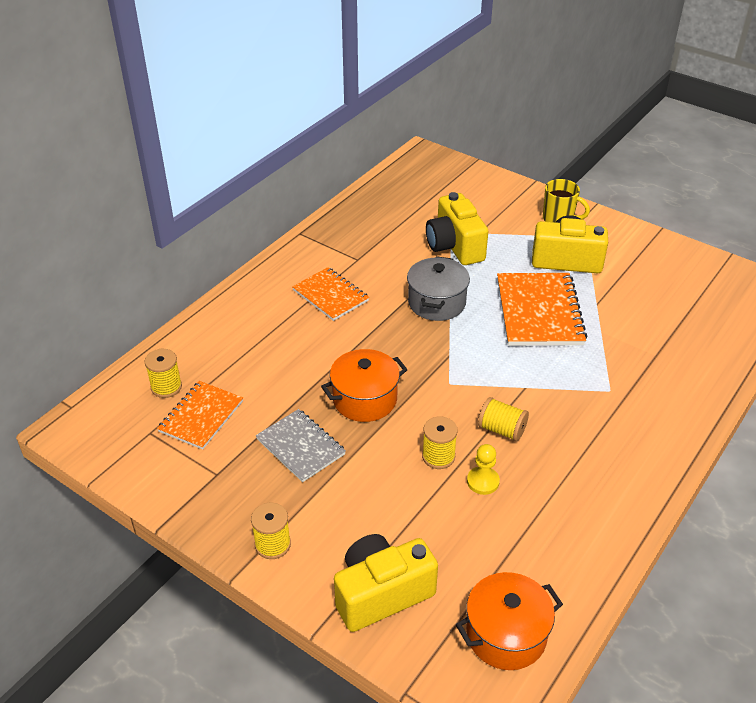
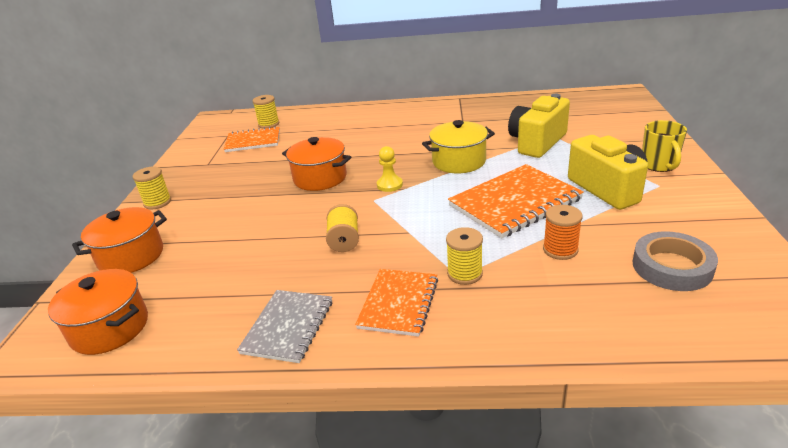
camera: 60 degrees right, 10 degrees down
grey notebook [256,409,346,482] -> grey notebook moved to [237,290,332,363]
orange notebook [292,267,369,321] -> orange notebook moved to [355,269,438,337]
yellow camera [334,534,438,632] -> orange pot [72,207,167,273]
grey pot [407,256,470,321] -> yellow pot [422,120,495,173]
yellow spool [422,417,458,469] -> yellow spool moved to [446,227,483,285]
yellow pawn [467,444,500,495] -> yellow pawn moved to [377,146,403,192]
none -> orange spool [543,205,583,260]
none -> grey tape [632,231,718,291]

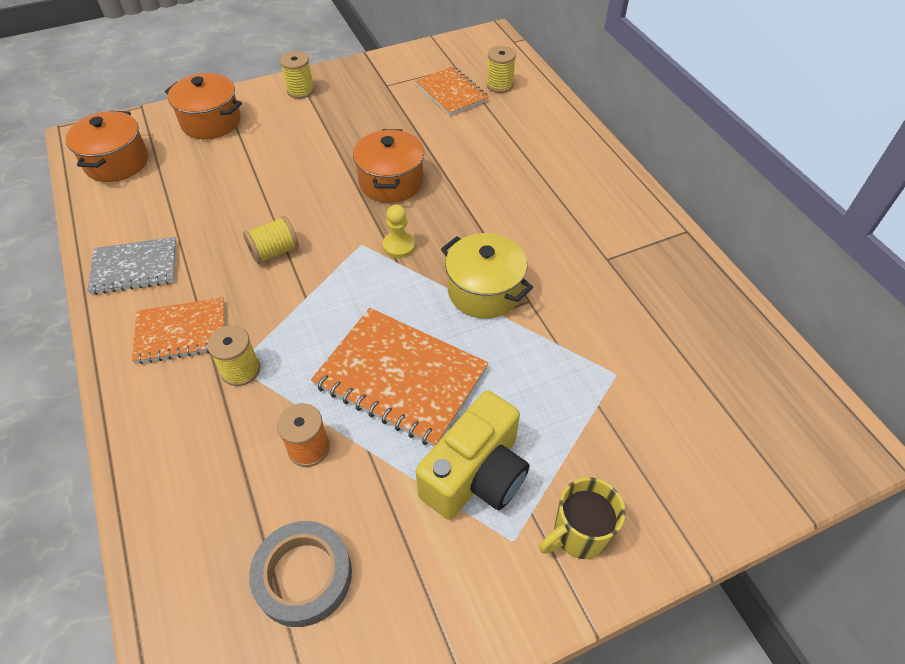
camera: 60 degrees right, 20 degrees up
yellow camera [508,94,570,158] -> none

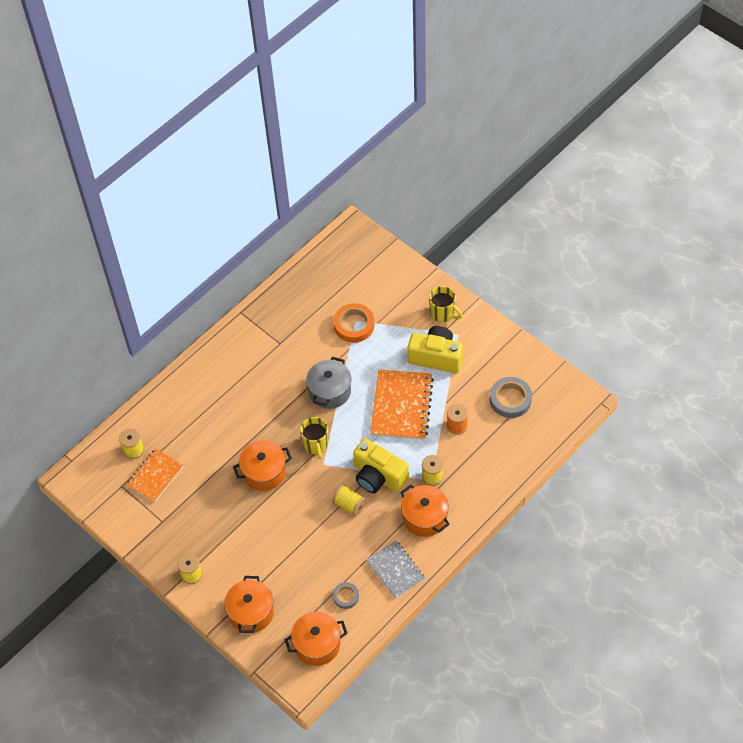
camera: 110 degrees left, 5 degrees up
orange notebook [132,297,225,364] -> orange pot [400,484,450,537]
yellow pawn [383,204,415,258] -> yellow mug [300,417,328,459]
yellow pot [441,233,533,319] -> grey pot [306,357,351,409]
none -> grey tape [333,582,359,609]
none -> orange tape [334,303,374,343]
none -> yellow camera [353,438,409,494]

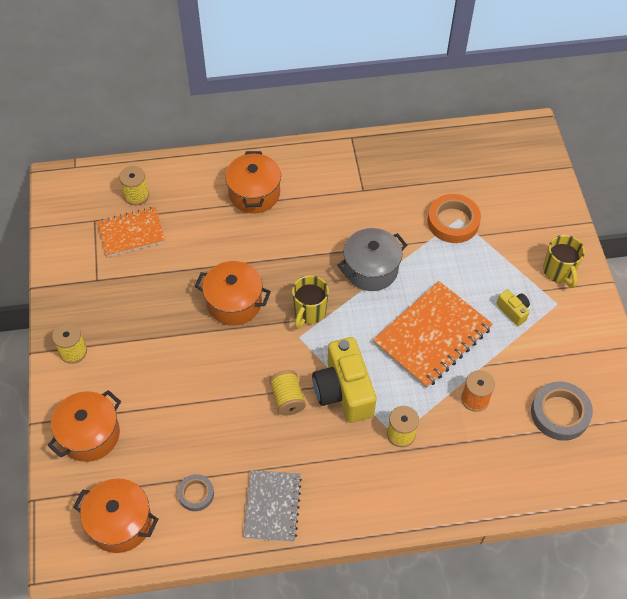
camera: 35 degrees right, 0 degrees up
orange pot [400,484,450,537] -> orange pot moved to [225,151,281,214]
yellow camera [408,326,463,373] -> yellow camera [496,289,530,326], size x0.47

